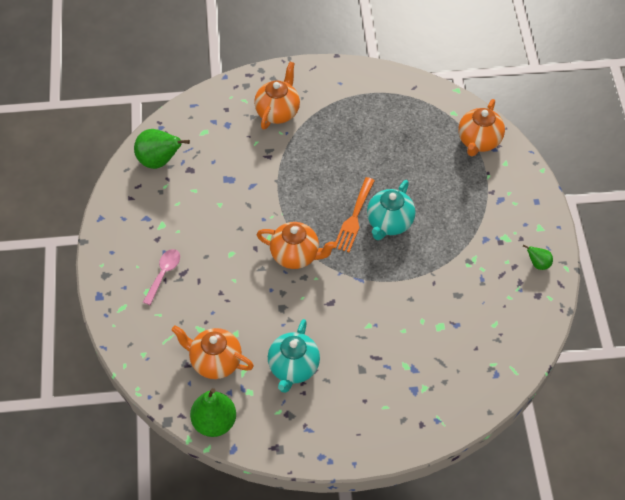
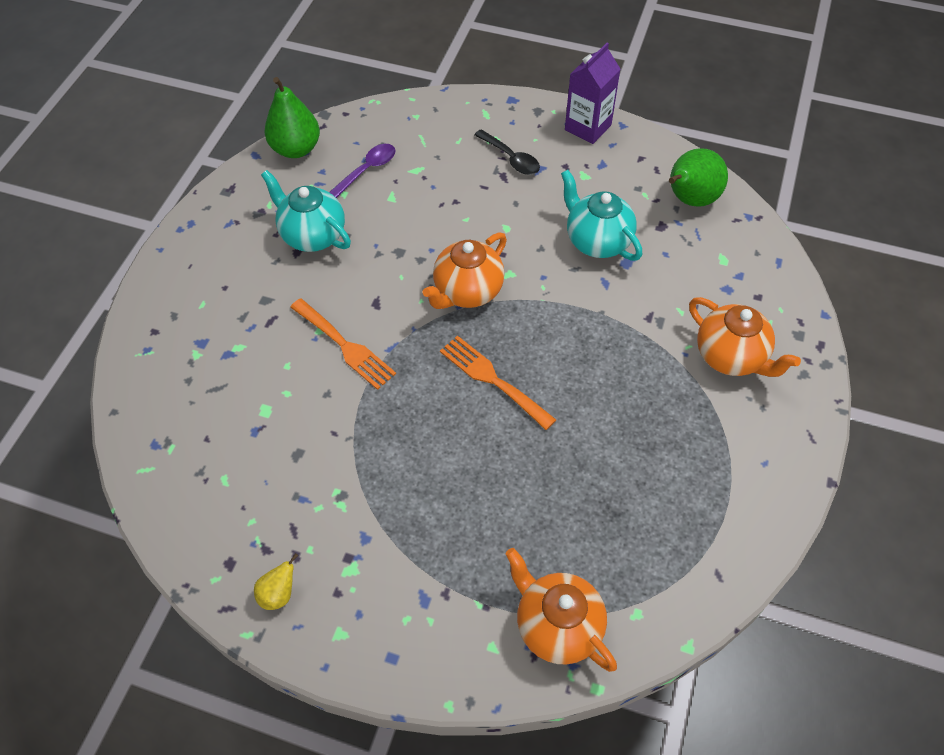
camera: 115 degrees right, 0 degrees up
pink spoon [143,249,180,305] -> black spoon [474,129,540,175]
orange teapot [171,326,254,379] -> purple spoon [329,144,396,198]
turquoise teapot [367,180,415,240] -> turquoise teapot moved to [561,170,642,261]
green pear [523,245,553,270] -> yellow pear [254,553,298,610]
none -> orange fork [290,298,396,390]
none -> purple carton [565,43,620,144]

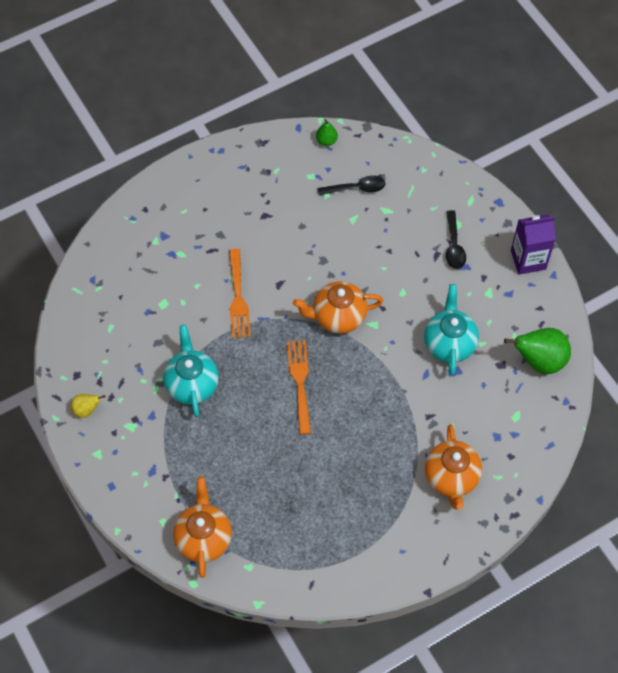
camera: 40 degrees right, 5 degrees up
turquoise teapot [261,170,351,252] -> turquoise teapot moved to [163,325,219,417]
green pear [264,77,320,158] -> green pear [316,119,338,146], size x0.51
purple spoon [329,144,396,198] -> black spoon [318,176,385,195]

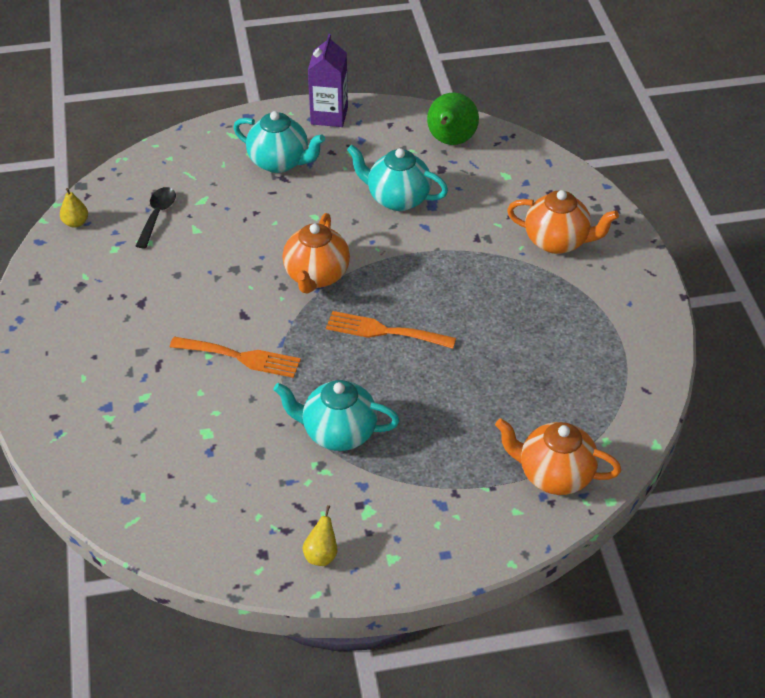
camera: 70 degrees left, 15 degrees down
green pear [316,119,338,146] -> yellow pear [60,188,88,228]
black spoon [446,210,466,269] -> turquoise teapot [233,111,325,173]

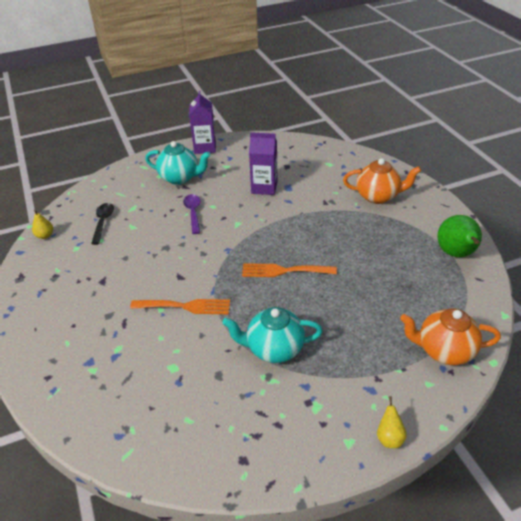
camera: 10 degrees left, 5 degrees down
orange teapot [283,213,350,294] -> none
yellow pear [303,505,338,566] -> yellow pear moved to [377,396,407,448]
turquoise teapot [347,145,448,211] -> purple carton [249,132,278,195]
green pear [427,93,479,145] -> green pear moved to [437,215,482,257]
none -> purple spoon [183,194,200,234]

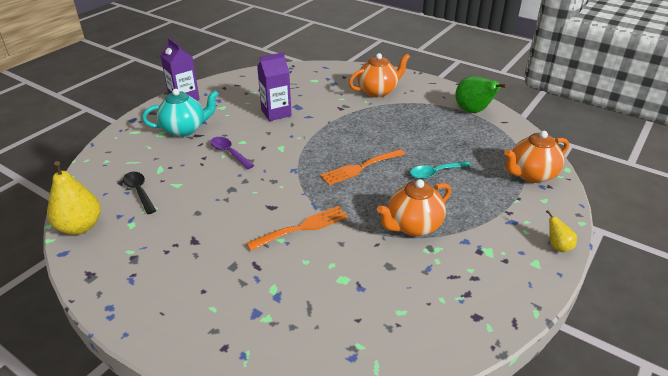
camera: 35 degrees left, 5 degrees down
yellow pear [32,210,53,239] -> yellow pear [47,161,101,235], size x1.95
turquoise teapot [222,307,323,363] -> orange teapot [377,179,451,236]
none -> turquoise spoon [410,161,471,179]

